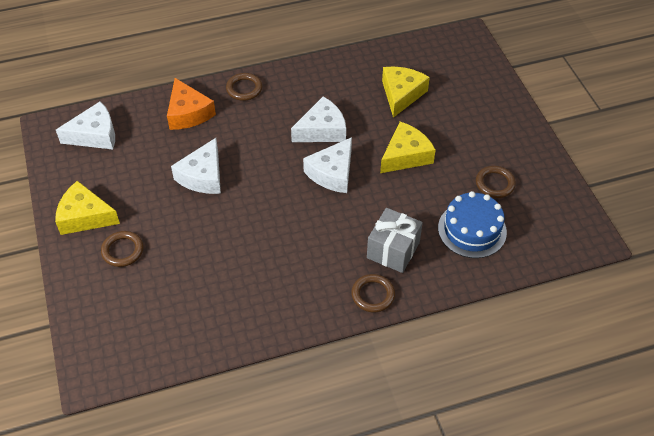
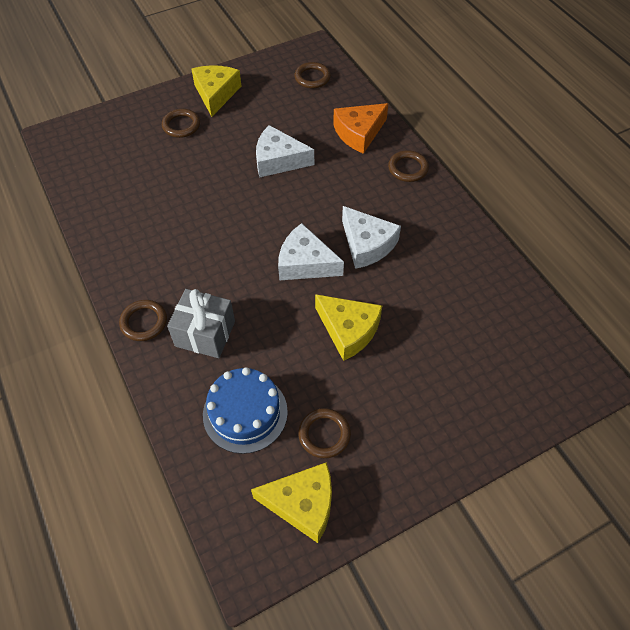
camera: 80 degrees right, 5 degrees up
white cheese [56,102,115,149] -> brown ring [294,62,331,89]
yellow cheese [382,67,430,118] -> yellow cheese moved to [251,462,332,543]

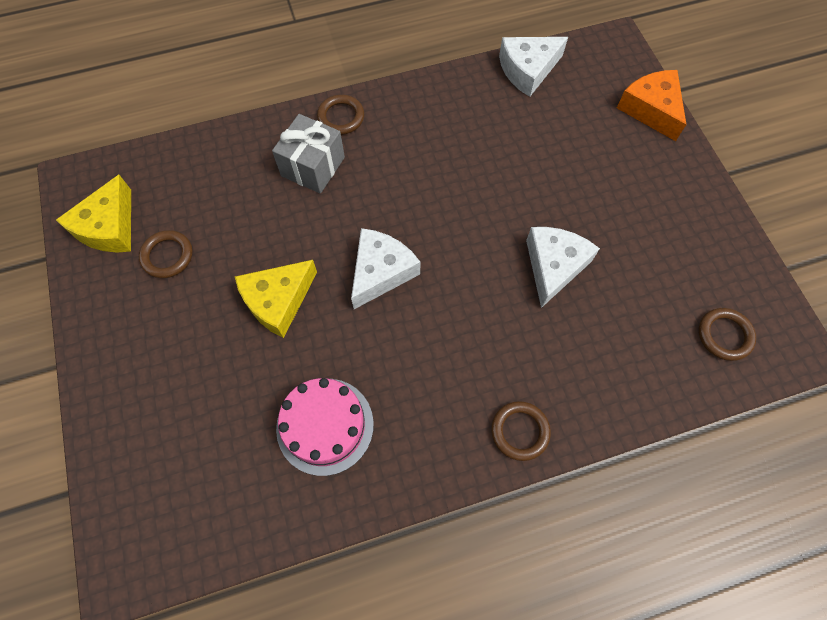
camera: 100 degrees right, 10 degrees up
brown ring [162,109,200,138] -> none
yellow cheese [192,65,242,117] -> none
blue cake [203,367,288,454] -> none
orange cheese [333,103,389,154] -> orange cheese moved to [617,70,686,141]
white cheese [342,206,401,269] -> white cheese moved to [499,37,568,97]
none -> pink cake [276,378,374,476]

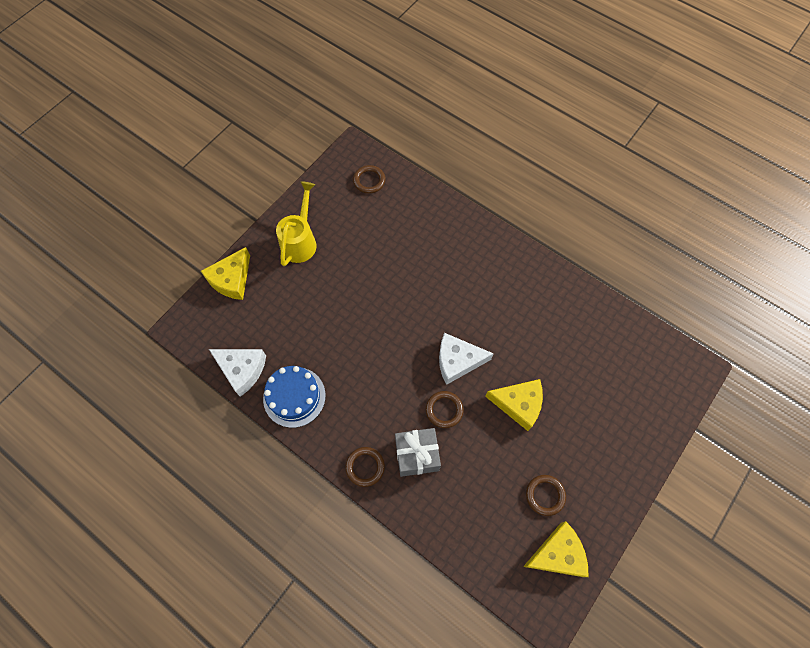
camera: 125 degrees left, 0 degrees up
pink cake [276,378,374,476] -> none
brown ring [491,401,551,461] -> brown ring moved to [426,391,464,428]
white cheese [526,227,600,308] -> none
orange cheese [617,70,686,141] -> yellow cheese [201,247,250,300]
none -> blue cake [263,366,326,428]
none -> yellow watering can [276,181,316,266]

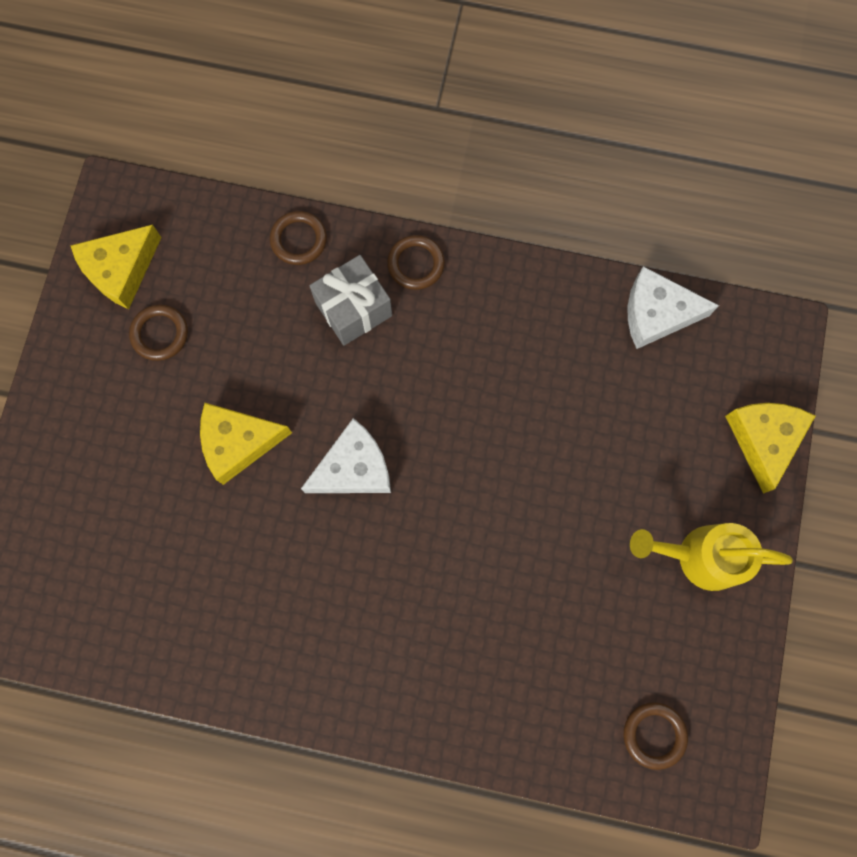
camera: 155 degrees right, 10 degrees up
blue cake [263,366,326,428] -> none
yellow watering can [276,181,316,266] -> yellow watering can turned 105 degrees clockwise [630,523,793,591]
brown ring [426,391,464,428] -> brown ring moved to [270,211,327,265]

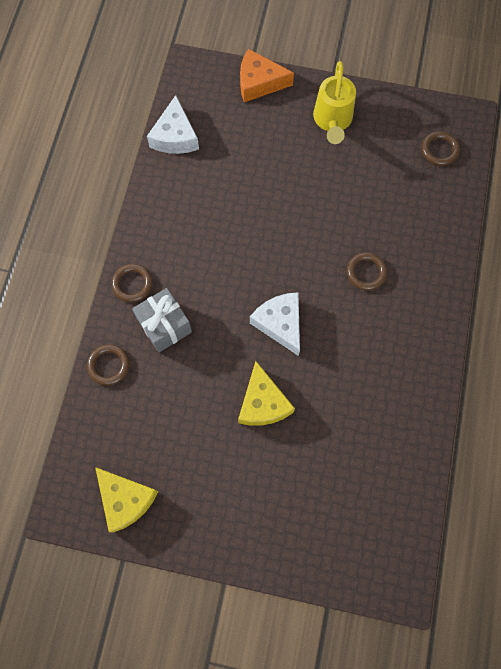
camera: 90 degrees left, 5 degrees down
brown ring [129,304,188,361] -> brown ring moved to [347,252,387,291]
yellow cheese [725,403,815,493] -> orange cheese [240,49,294,102]

